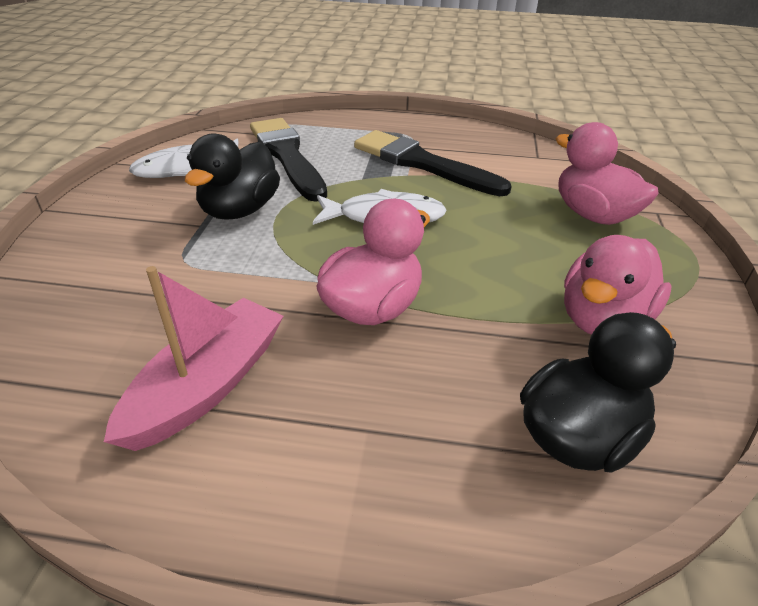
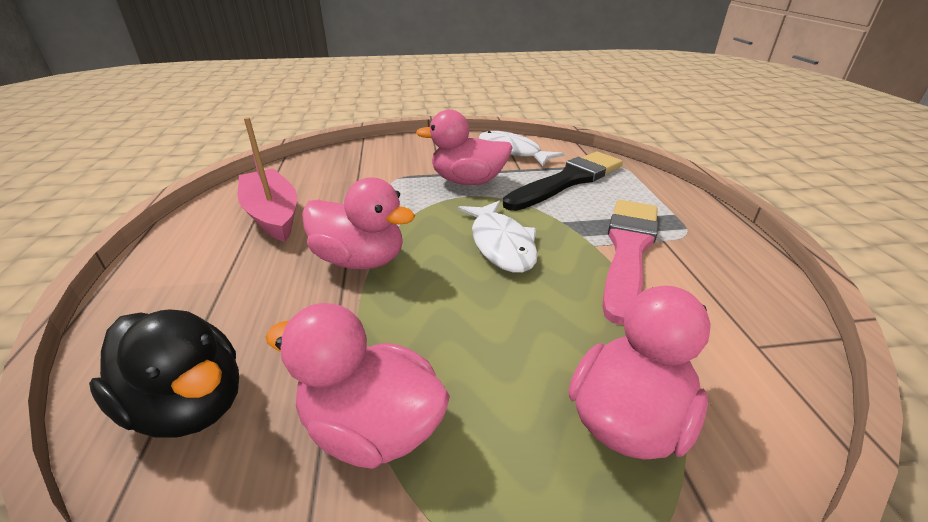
camera: 75 degrees right, 5 degrees down
pink boat [104,266,284,451] -> pink boat turned 135 degrees counterclockwise [238,117,297,242]
black duck [185,134,280,220] -> pink duck [416,109,513,185]
black brush [354,130,512,196] -> pink brush [602,200,658,325]

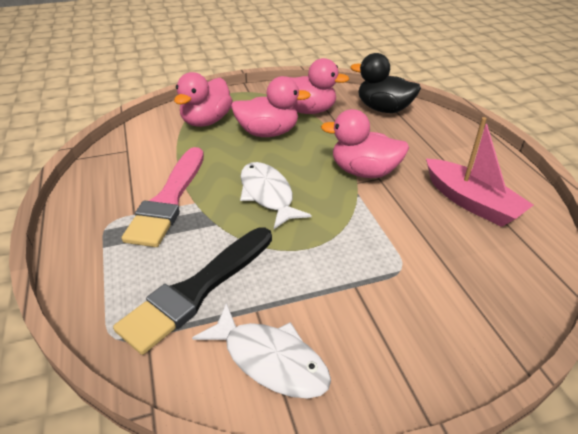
camera: 170 degrees right, 5 degrees up
pink duck [416,109,513,185] -> pink duck moved to [231,76,311,137]

